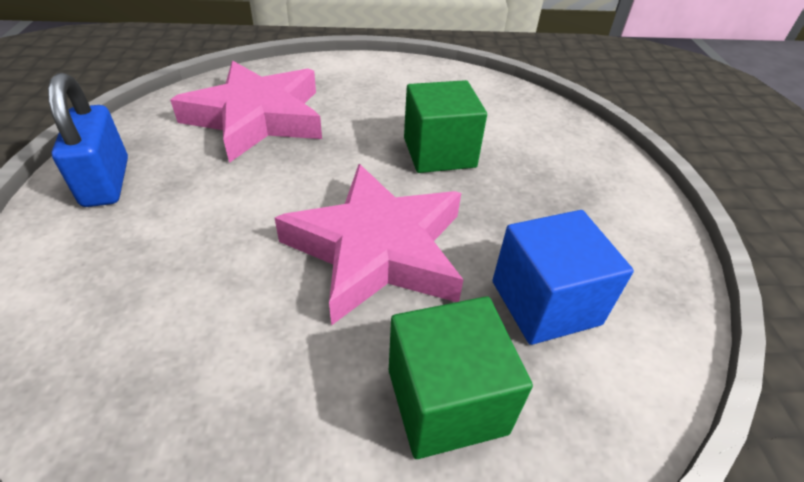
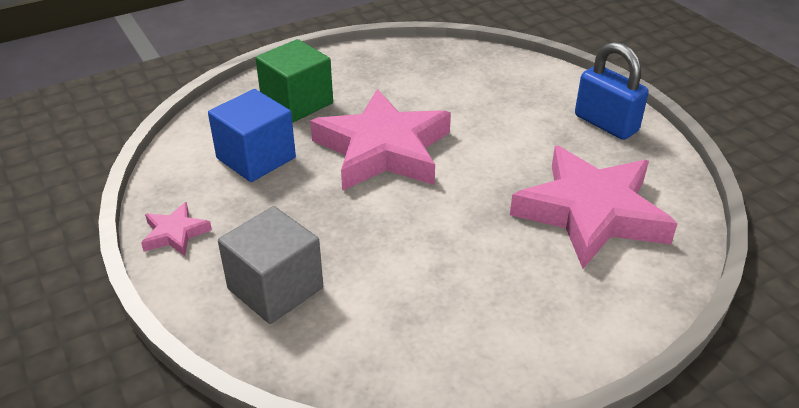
camera: 155 degrees right, 5 degrees down
green cube [404,80,487,173] -> none
none -> pink star [141,202,212,256]
none -> grey cube [218,206,323,324]

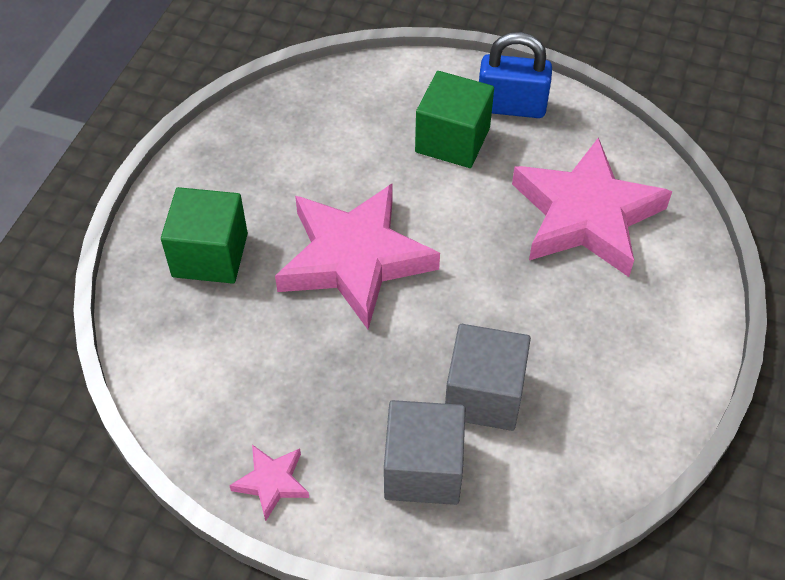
camera: 40 degrees left, 15 degrees up
blue cube [208,89,296,182] -> none
none -> green cube [415,71,494,168]
none -> grey cube [445,324,531,431]

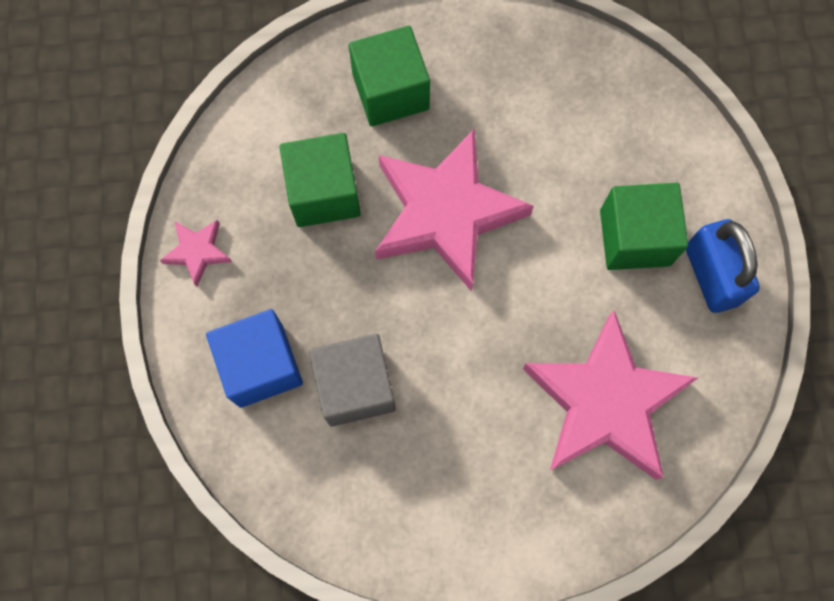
camera: 65 degrees right, 20 degrees up
grey cube [384,400,465,505] -> blue cube [206,309,303,408]
none -> green cube [280,133,361,227]

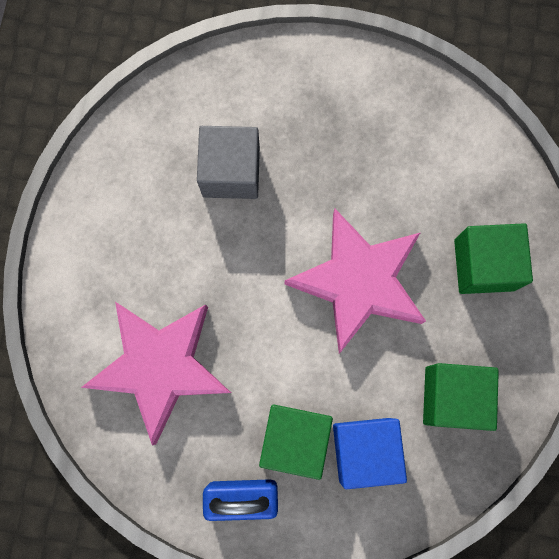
camera: 105 degrees right, 5 degrees up
pink star [160,220,232,287] -> none
blue cube [206,309,303,408] -> blue cube moved to [333,418,407,489]
green cube [280,133,361,227] -> green cube moved to [423,363,499,431]

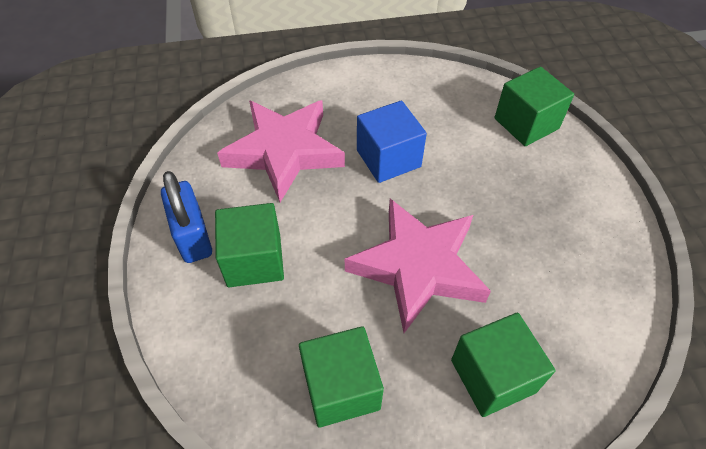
camera: 70 degrees right, 25 degrees down
grey cube [197,126,260,199] -> none
blue cube [333,418,407,489] -> blue cube moved to [357,101,427,183]
none -> green cube [495,67,574,146]

